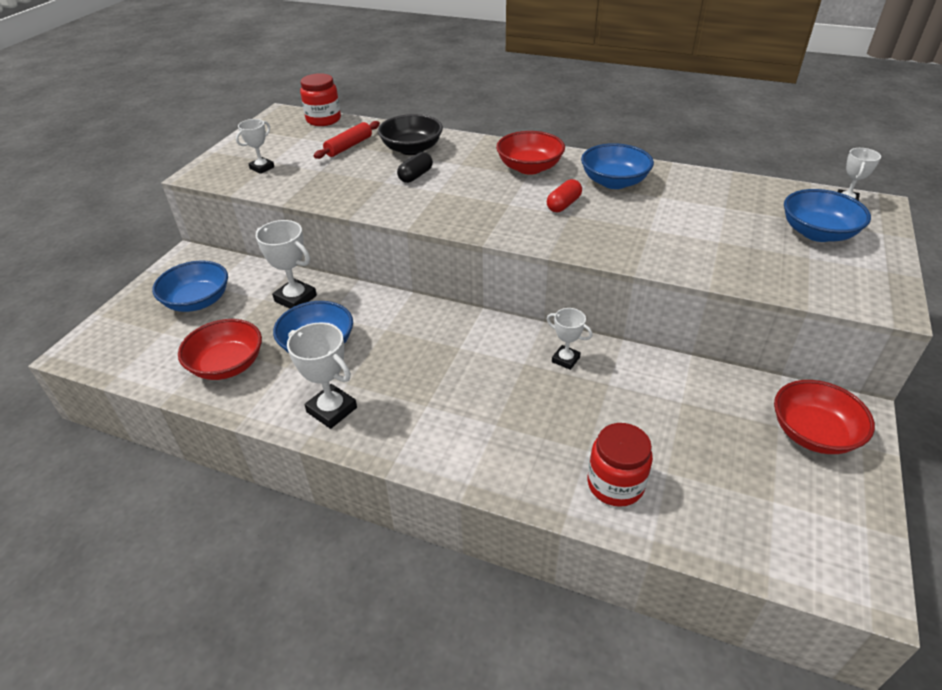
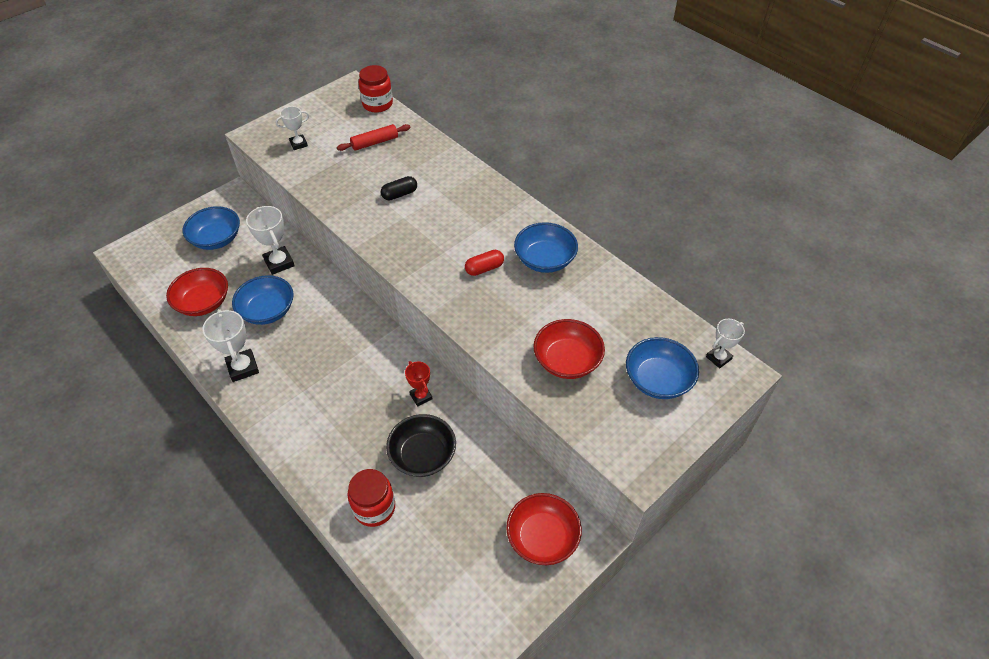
camera: 25 degrees right, 10 degrees up
black bowl [378,114,443,155] -> black bowl moved to [386,414,456,477]
red bowl [496,131,565,175] -> red bowl moved to [534,319,605,379]
white trophy [547,308,593,370] -> red trophy [405,361,433,407]

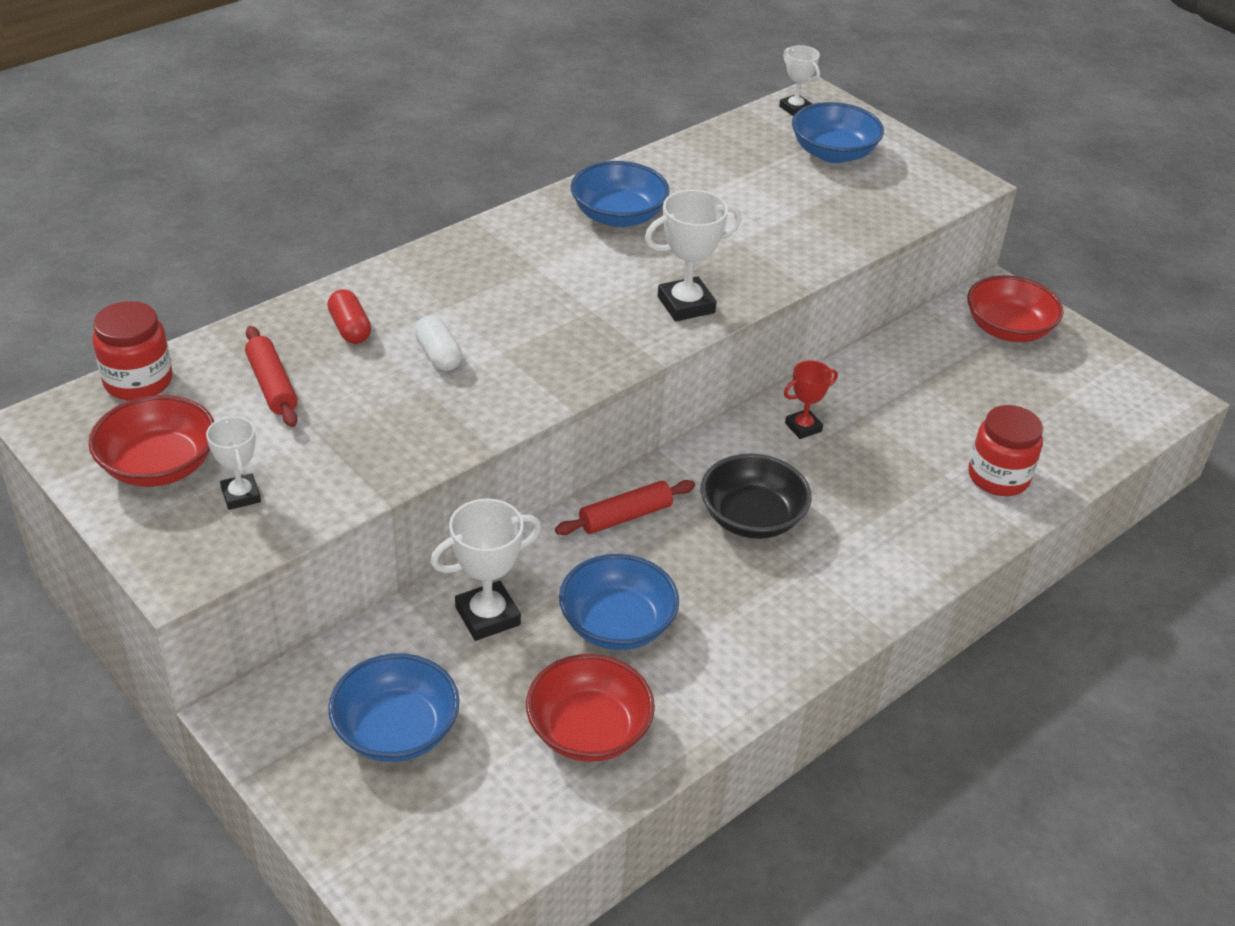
camera: 90 degrees left, 10 degrees down
white trophy [202,309,259,382] -> white trophy moved to [645,190,741,321]
black capsule [381,176,417,201] -> white capsule [415,315,462,371]
black bowl [386,414,456,477] -> black bowl moved to [701,454,812,539]
red capsule [465,250,504,276] -> red capsule moved to [327,289,371,344]
red bowl [534,319,605,379] -> red bowl moved to [88,395,214,487]
none -> red rolling pin [555,480,695,535]

